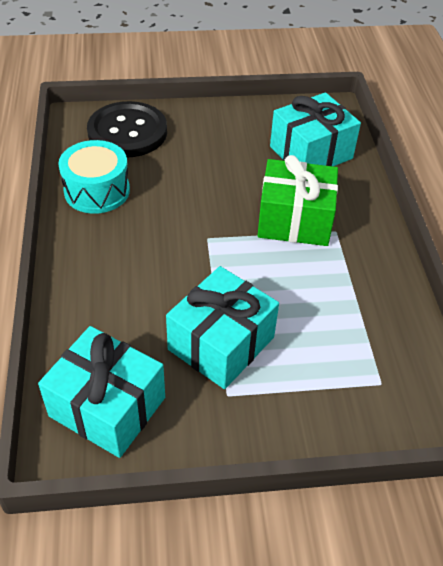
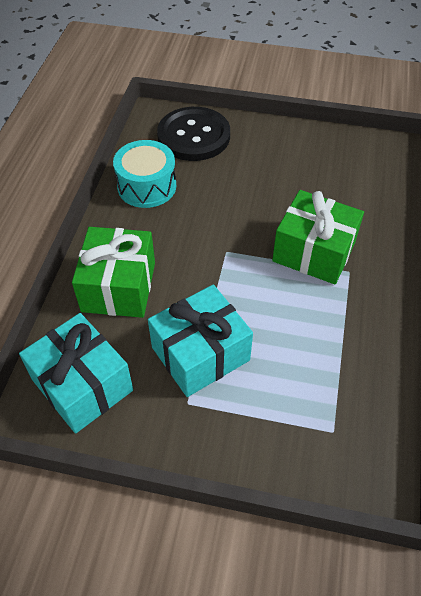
camera: 20 degrees right, 5 degrees up
turquoise gift [270,92,361,166] -> none
none -> green gift [72,227,155,318]

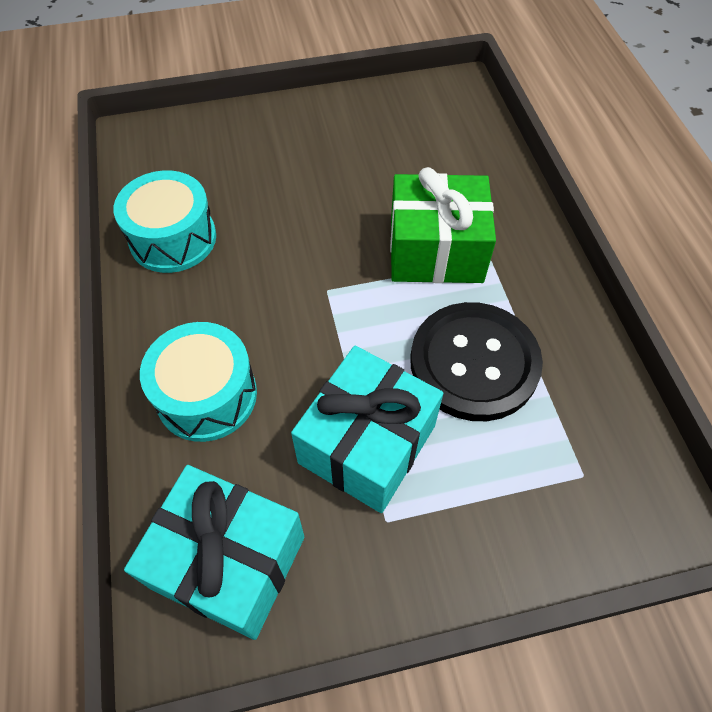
camera: 25 degrees left, 5 degrees up
green gift [72,227,155,318] -> turquoise drum [140,322,257,442]
black button [157,107,230,161] -> black button moved to [410,302,543,421]

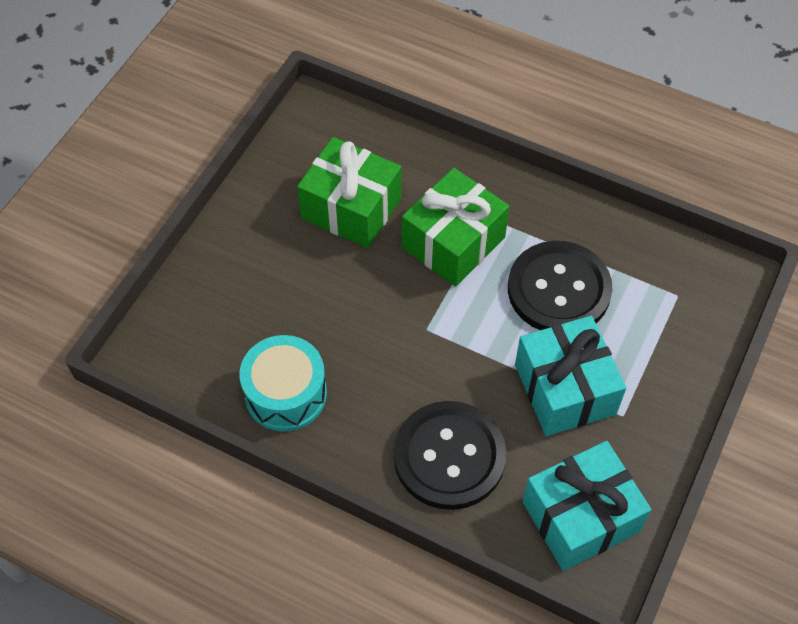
camera: 50 degrees left, 0 degrees up
turquoise drum [140,322,257,442] -> black button [394,401,506,510]
none -> green gift [297,137,401,248]

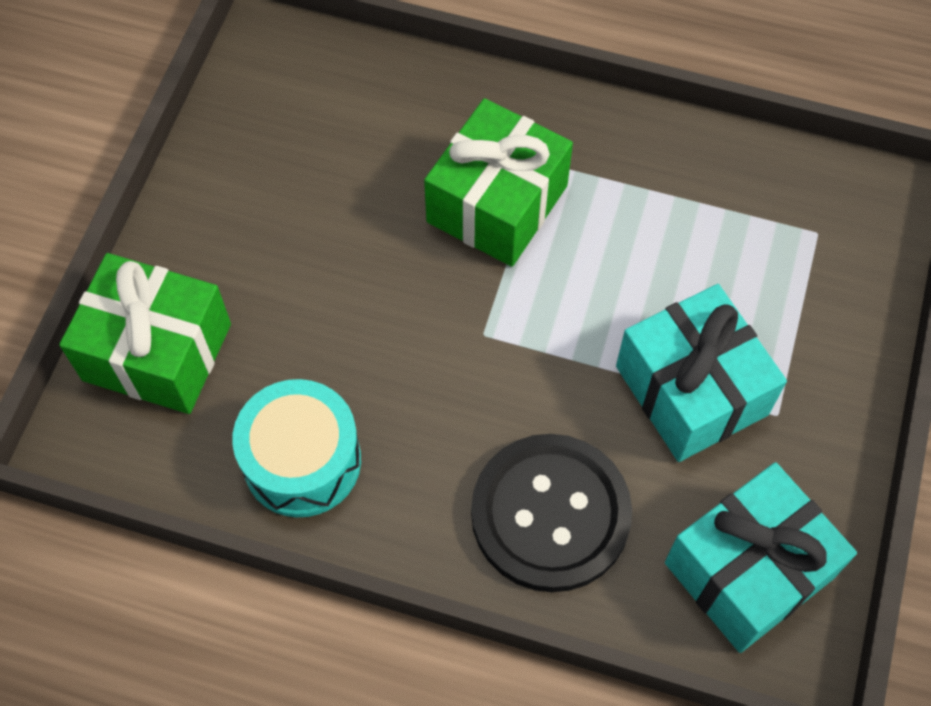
camera: 10 degrees left, 5 degrees up
green gift [297,137,401,248] -> green gift moved to [59,253,231,414]
black button [508,241,613,330] -> none

